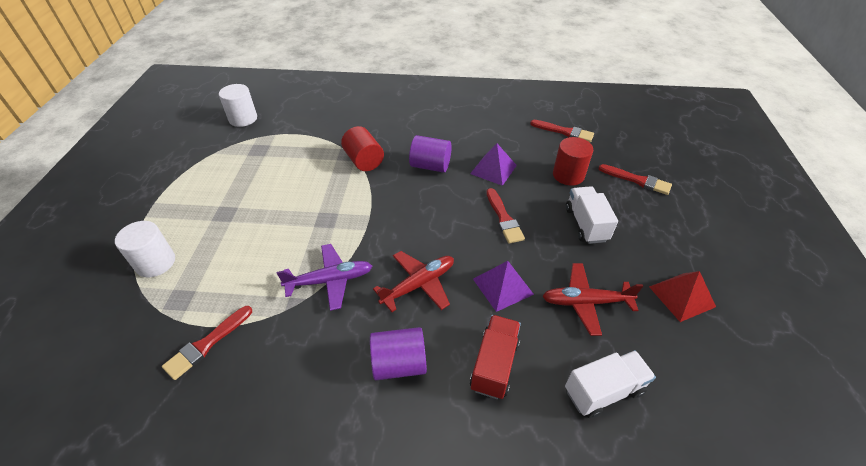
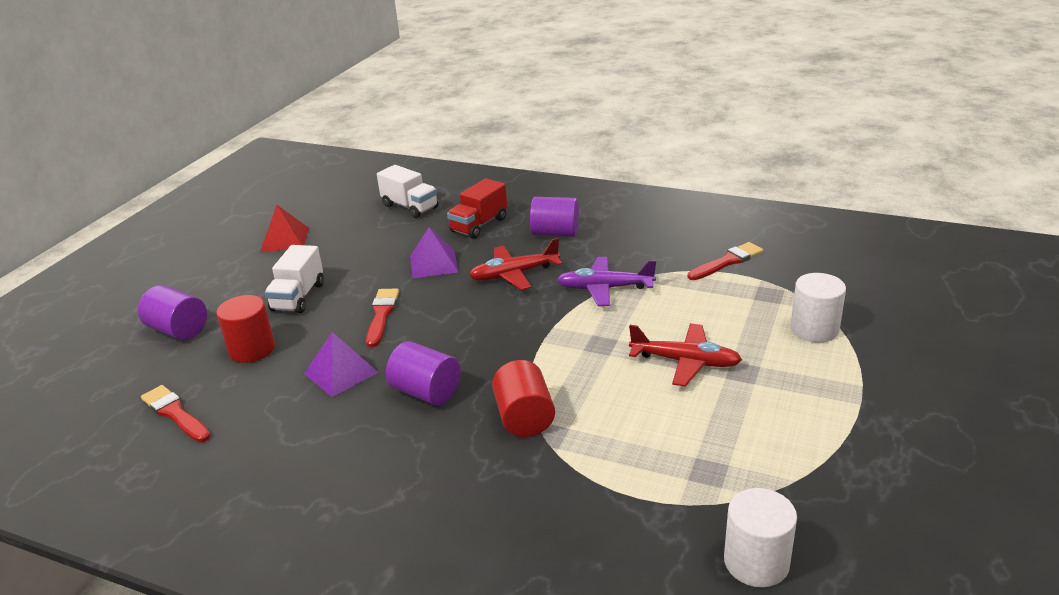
camera: 160 degrees left, 15 degrees down
red plane [542,263,643,336] -> red plane moved to [629,323,742,387]
white truck [565,350,656,418] -> white truck turned 135 degrees counterclockwise [377,165,438,218]
red brush [598,164,672,195] -> purple cylinder [138,285,207,340]

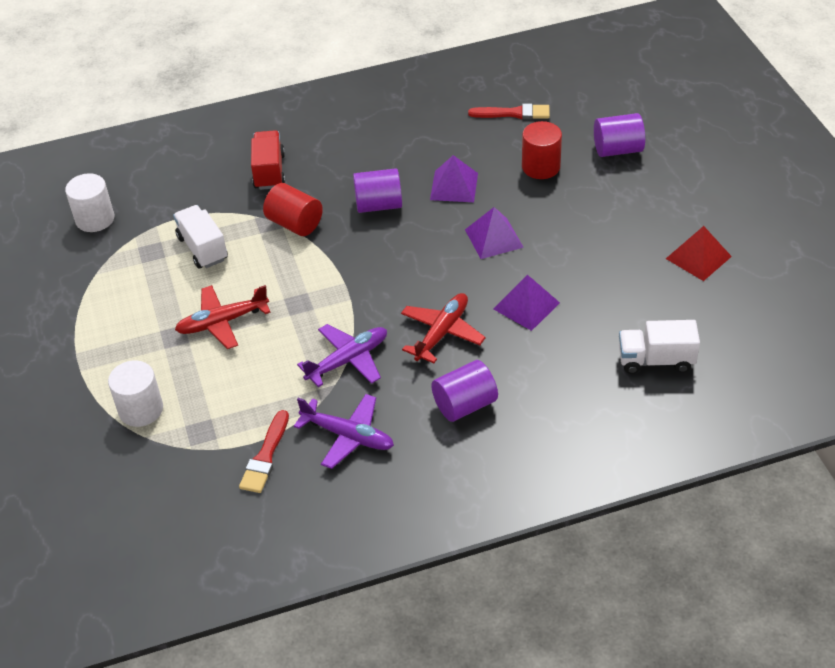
camera: 140 degrees right, 15 degrees up
white truck [265,245,324,313] -> white truck moved to [173,205,228,269]
red brush [366,289,399,347] -> purple pyramid [465,207,524,259]
red truck [447,178,507,238] -> red truck moved to [251,130,285,190]
none -> purple plane [294,394,394,469]

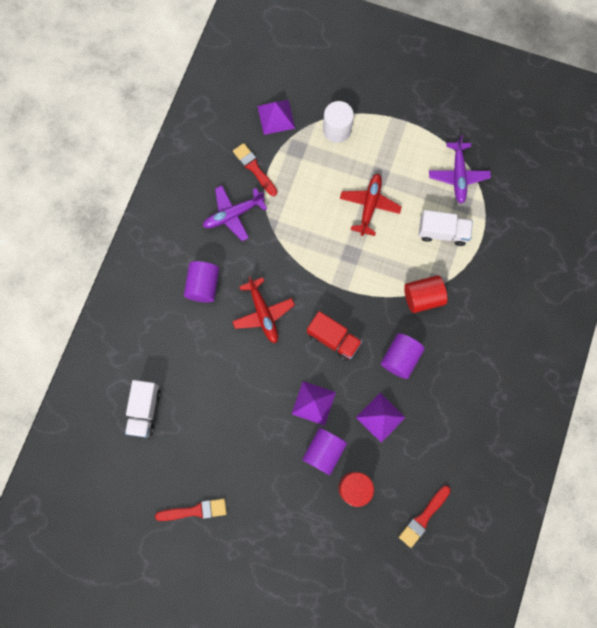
camera: 125 degrees right, 30 degrees up
white cylinder [65,173,114,232] -> none
red truck [251,130,285,190] -> red truck moved to [307,311,362,361]
purple plane [297,324,387,387] -> purple plane moved to [429,135,491,204]
purple pyramid [494,275,560,331] -> purple pyramid moved to [257,100,295,135]
purple cylinder [594,113,645,157] -> purple cylinder moved to [302,428,347,475]
white truck [619,320,700,374] -> white truck turned 150 degrees clockwise [125,380,161,438]
red pyramid [666,226,732,281] -> red brush [155,498,227,521]

